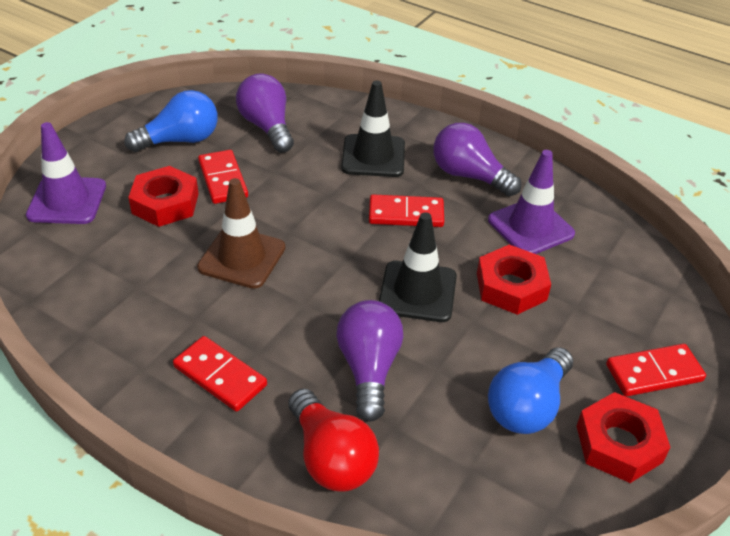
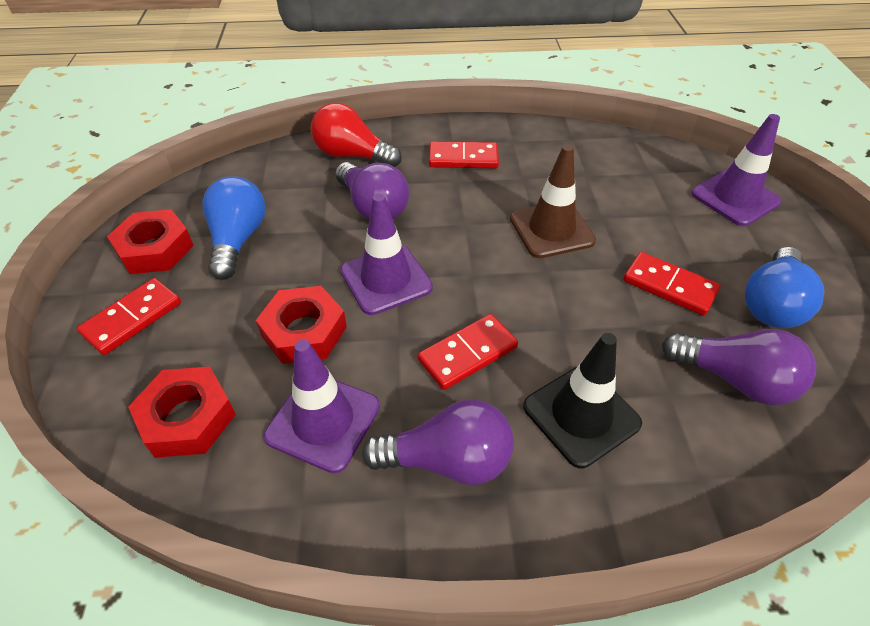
camera: 145 degrees right, 5 degrees up
red nut [128,166,199,227] -> red nut moved to [128,367,236,458]
black traffic cone [379,212,457,322] -> purple traffic cone [340,194,433,315]

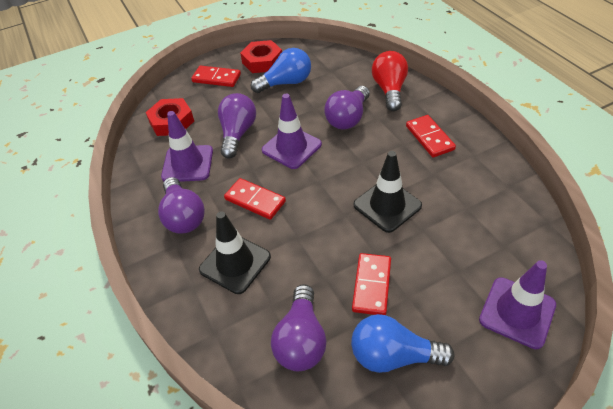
camera: 70 degrees right, 0 degrees up
red nut [256,286,347,364] -> purple light bulb [218,93,256,159]
brown traffic cone [510,144,596,258] -> black traffic cone [354,151,422,233]

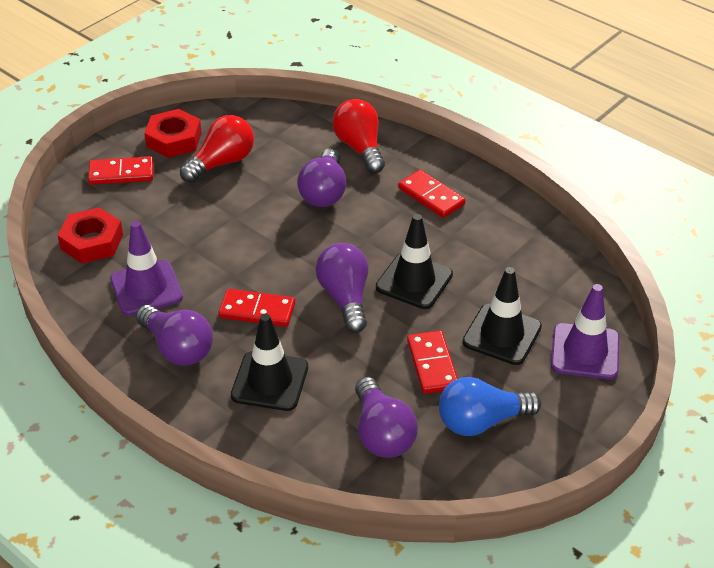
camera: 25 degrees left, 5 degrees down
purple light bulb [218,93,256,159] -> purple light bulb moved to [315,243,368,333]
blue light bulb [251,48,311,93] -> red light bulb [180,115,254,183]
purple traffic cone [262,94,322,169] -> none
none -> black traffic cone [463,267,542,365]

